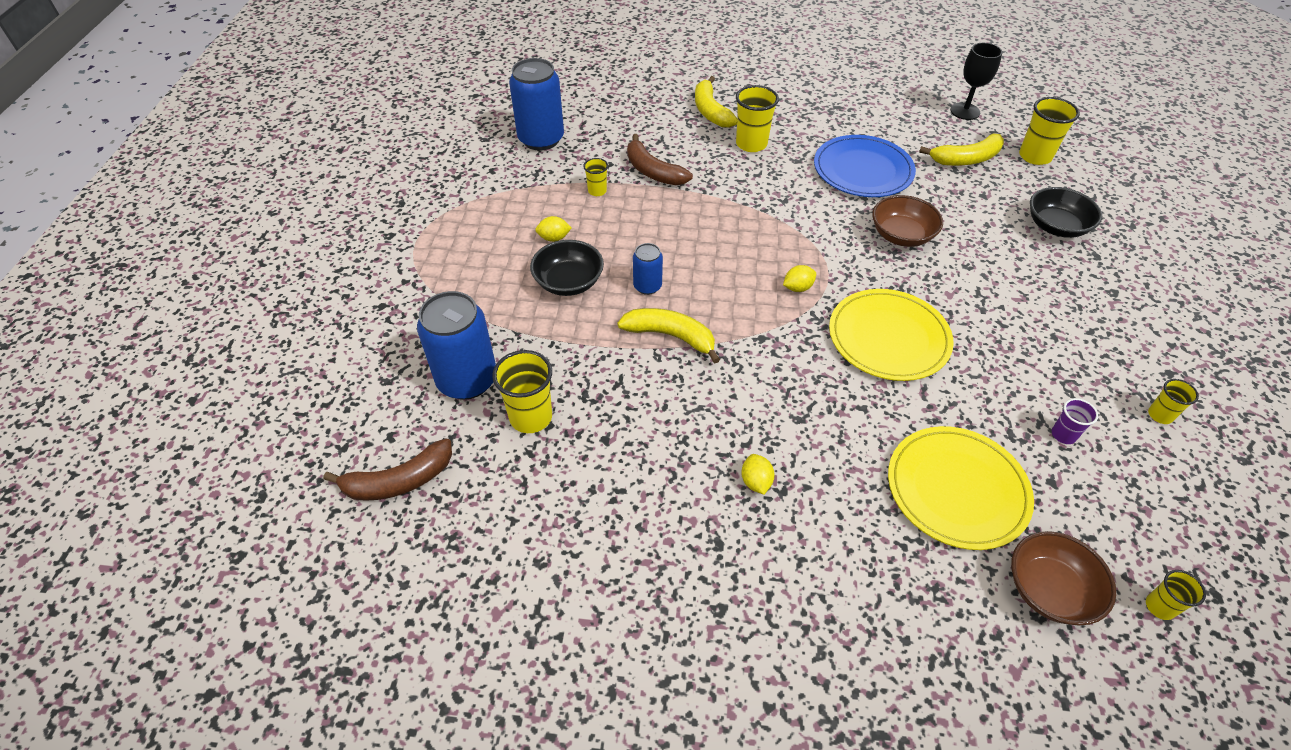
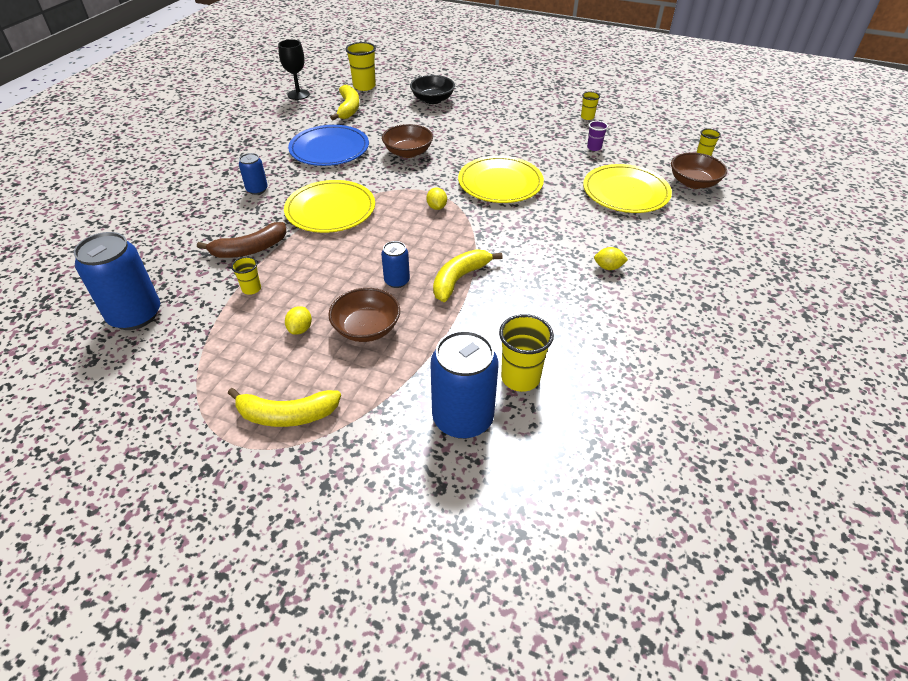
camera: 75 degrees left, 5 degrees down
brown banana [323,438,452,501] -> none
black bowl [530,240,604,296] -> brown bowl [328,288,400,342]
yellow banana [695,76,737,128] -> yellow banana moved to [228,388,341,427]
yellow cup [736,85,779,152] -> blue can [239,153,268,195]
none -> yellow plate [284,180,375,233]

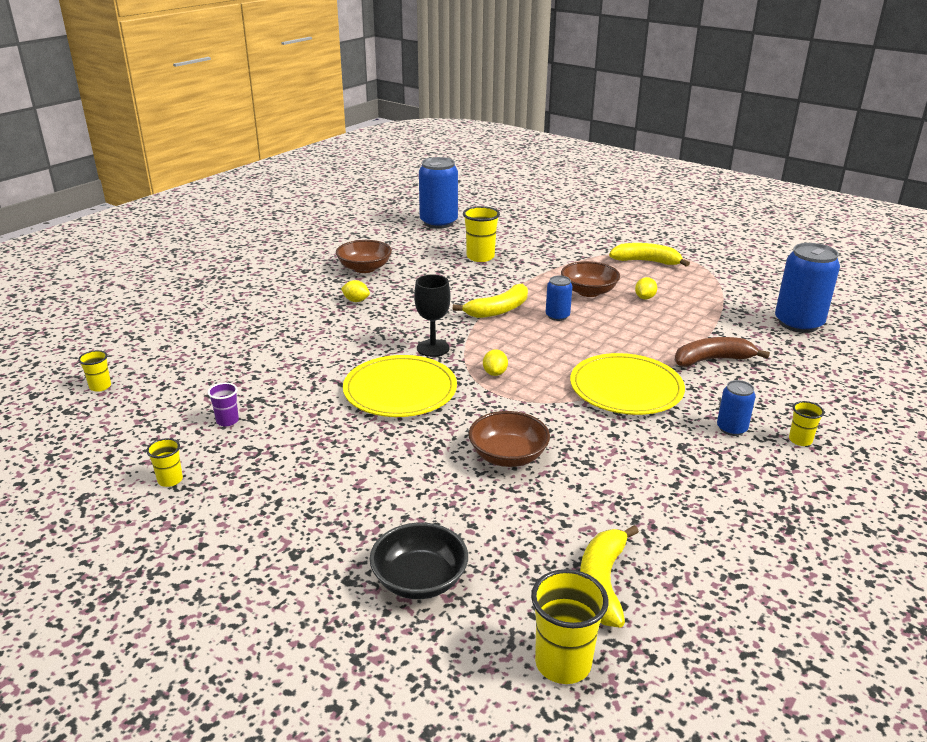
camera: 165 degrees left, 15 degrees down
yellow cup [231,257,261,295] -> yellow cup moved to [789,401,824,446]
black goblet [278,39,310,100] -> black goblet moved to [414,274,451,357]
blue plate [288,125,369,166] -> none
blue can [430,330,498,439] -> blue can moved to [419,157,458,229]
yellow plate [583,164,672,213] -> none
brown bowl [671,153,727,189] -> brown bowl moved to [336,240,392,273]

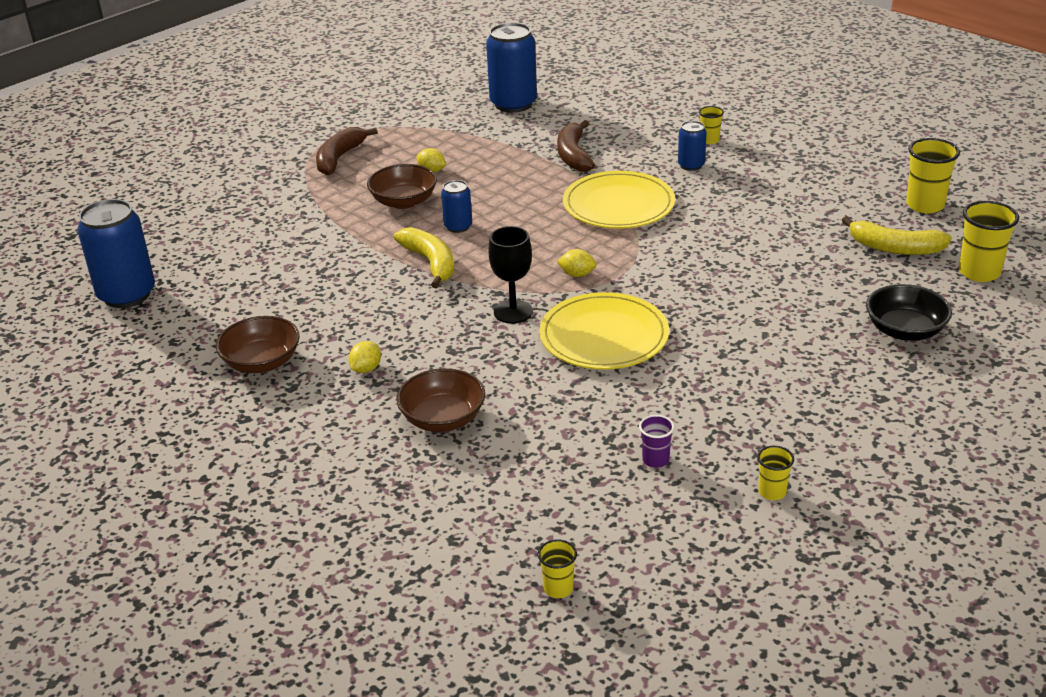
camera: 80 degrees left, 5 degrees up
yellow cup [463,206,500,262] -> yellow cup moved to [906,138,960,213]
brown bowl [468,411,550,467] -> brown bowl moved to [396,368,485,432]
yellow banana [609,243,690,267] -> brown banana [316,127,377,176]

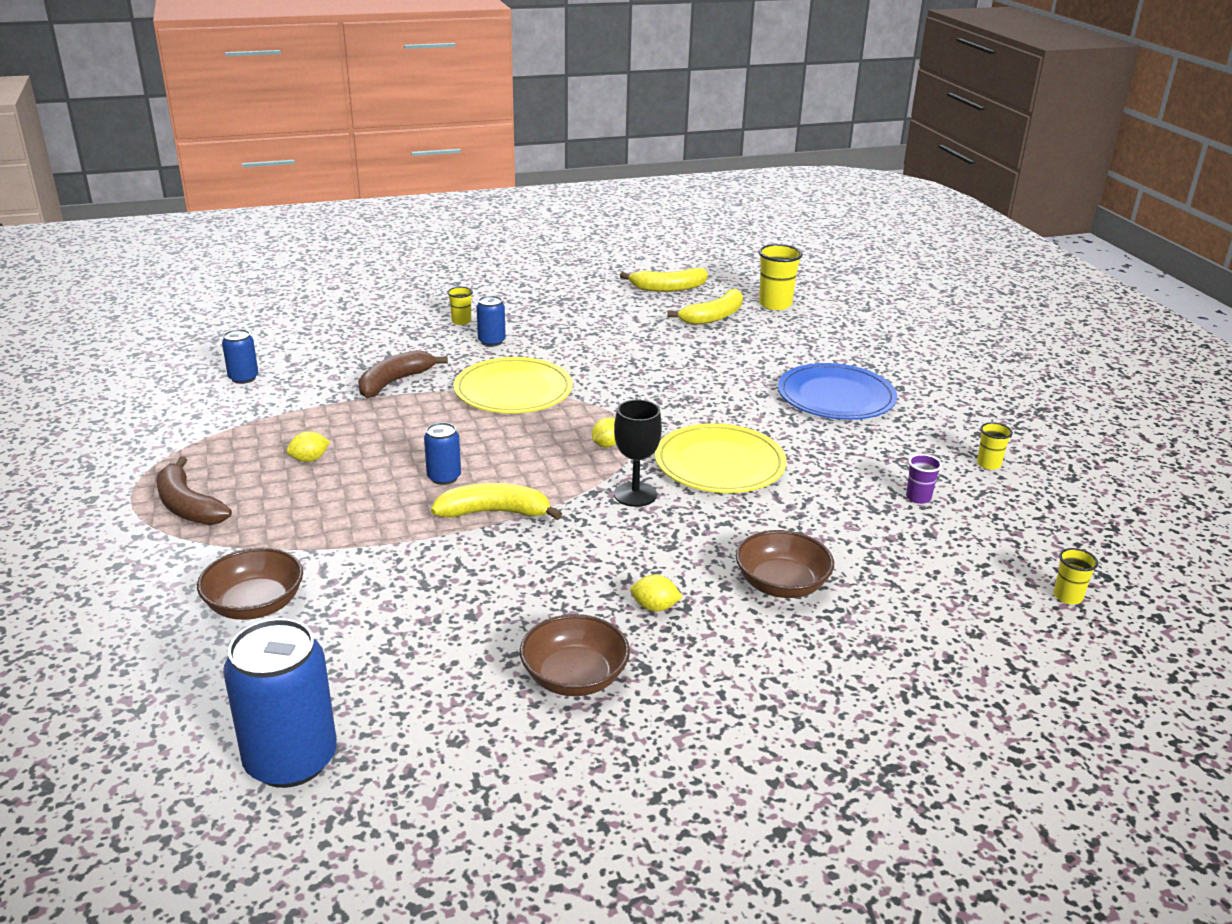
camera: 65 degrees left, 5 degrees down
yellow lemon [349,341,381,373] -> yellow lemon turned 45 degrees counterclockwise [630,575,683,612]
brown bowl [367,164,437,209] -> brown bowl moved to [197,547,303,620]
blue can [486,23,537,113] -> blue can [222,329,258,384], size x0.52
brown banana [557,120,595,172] -> brown banana turned 105 degrees clockwise [358,350,448,398]
black bowl [866,284,952,341] -> none
yellow cup [906,138,960,213] -> yellow banana [620,268,708,292]
none -> blue plate [778,363,897,420]

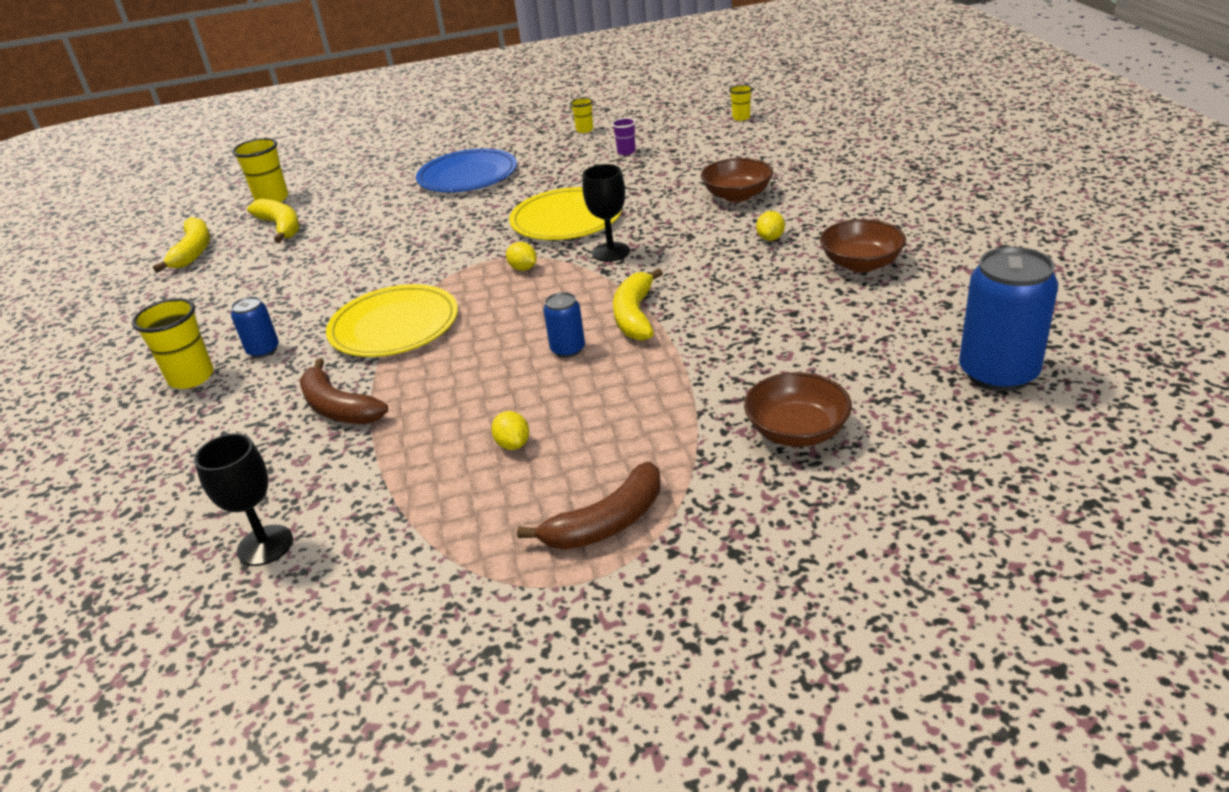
camera: 80 degrees left, 5 degrees up
blue can [222,329,258,384] -> black goblet [194,433,293,566]
yellow cup [447,287,473,325] -> yellow cup [132,298,214,389], size x1.79

